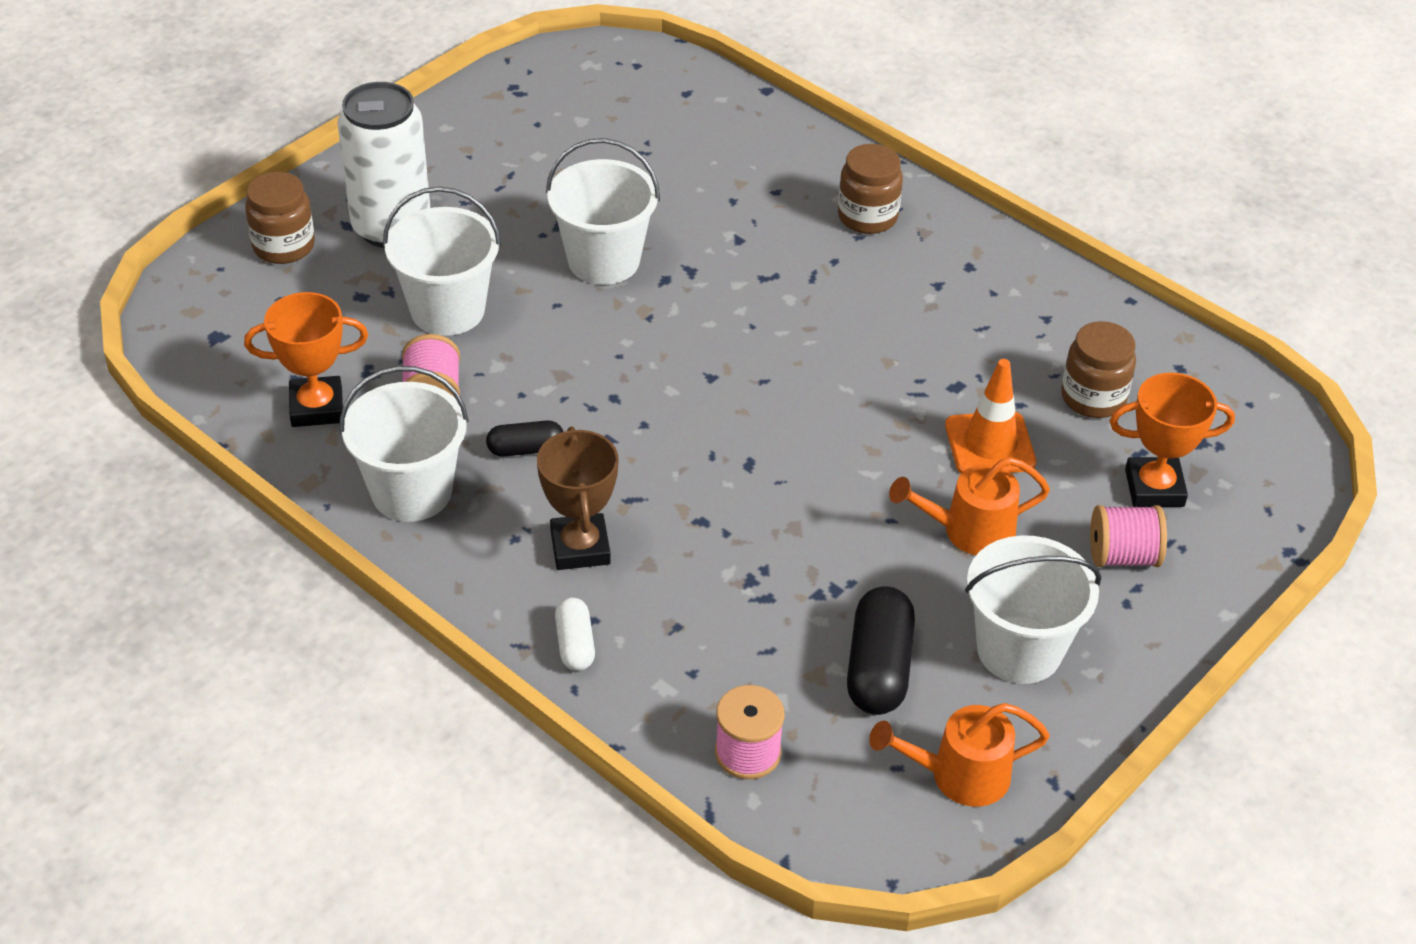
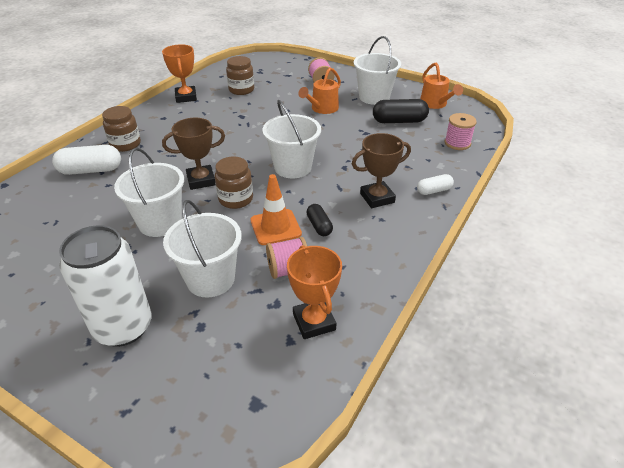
camera: 100 degrees left, 5 degrees down
brown jar [245,172,315,264] -> brown jar moved to [215,156,253,209]
white bucket [340,366,469,522] -> white bucket moved to [263,100,321,178]
orange watering can [889,457,1050,555] -> orange watering can turned 60 degrees clockwise [298,67,341,114]
orange traffic cone [945,359,1036,473] -> orange traffic cone moved to [250,174,302,245]
orange trophy [1109,372,1235,507] -> orange trophy moved to [162,44,197,103]
none -> white capsule [52,145,121,175]
none -> brown trophy [162,118,225,190]

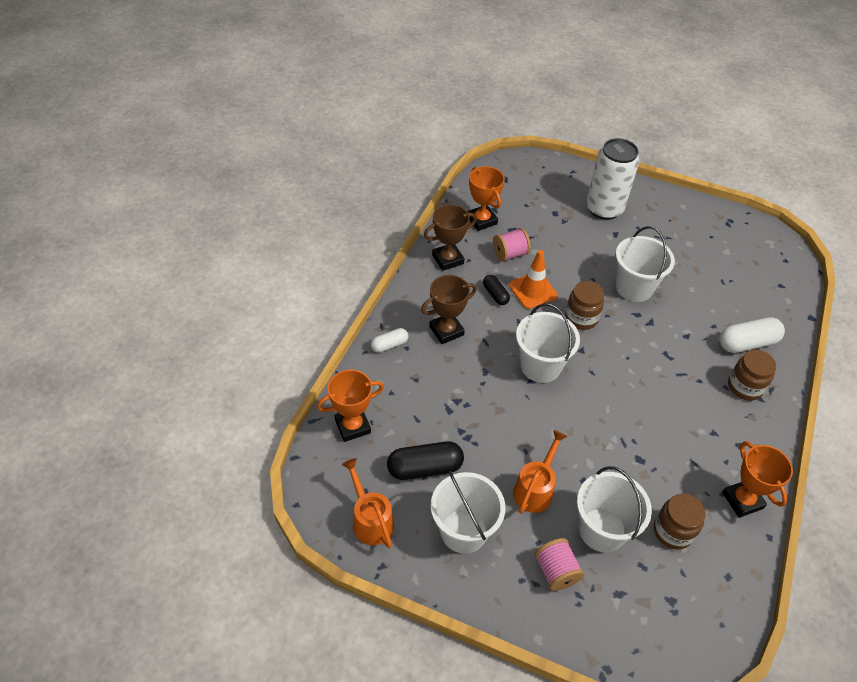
camera: 170 degrees right, 10 degrees up
brown trophy [162,118,225,190] -> brown trophy moved to [424,204,477,271]
white bucket [163,200,242,298] -> white bucket moved to [577,466,652,552]
pink spool [444,113,477,150] -> orange trophy [317,370,384,442]

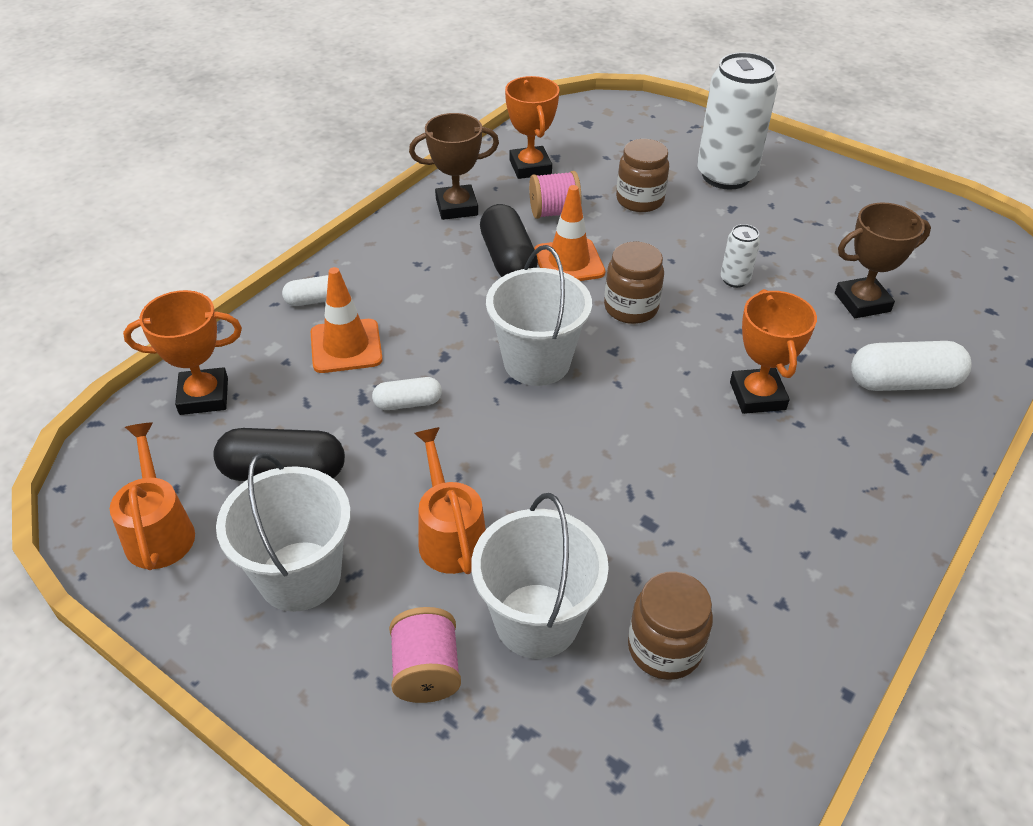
camera: 15 degrees right, 5 degrees down
brown trophy [421,275,477,344] -> brown trophy moved to [835,202,931,318]
black capsule [483,275,510,305] -> black capsule [480,204,538,277], size x1.73
orange watering can [513,430,568,514] -> orange watering can turned 60 degrees counterclockwise [414,427,486,574]
white bucket [616,226,675,302] -> white can [721,224,760,288]
orange trophy [722,441,793,518] -> orange trophy moved to [730,289,817,414]
brown jar [728,350,776,401] -> brown jar moved to [616,139,669,212]
none -> orange traffic cone [311,267,383,373]
none -> white capsule [372,377,442,410]

